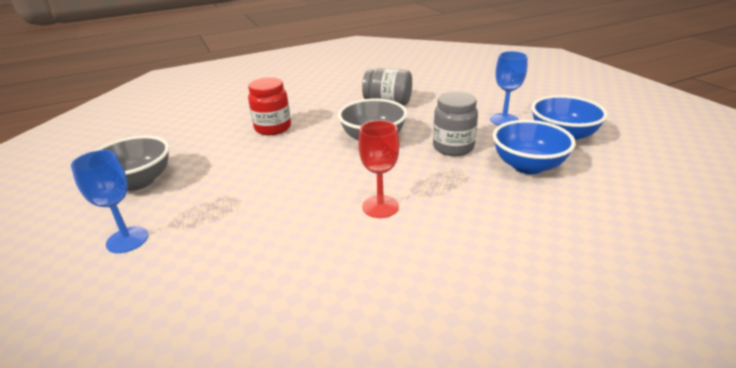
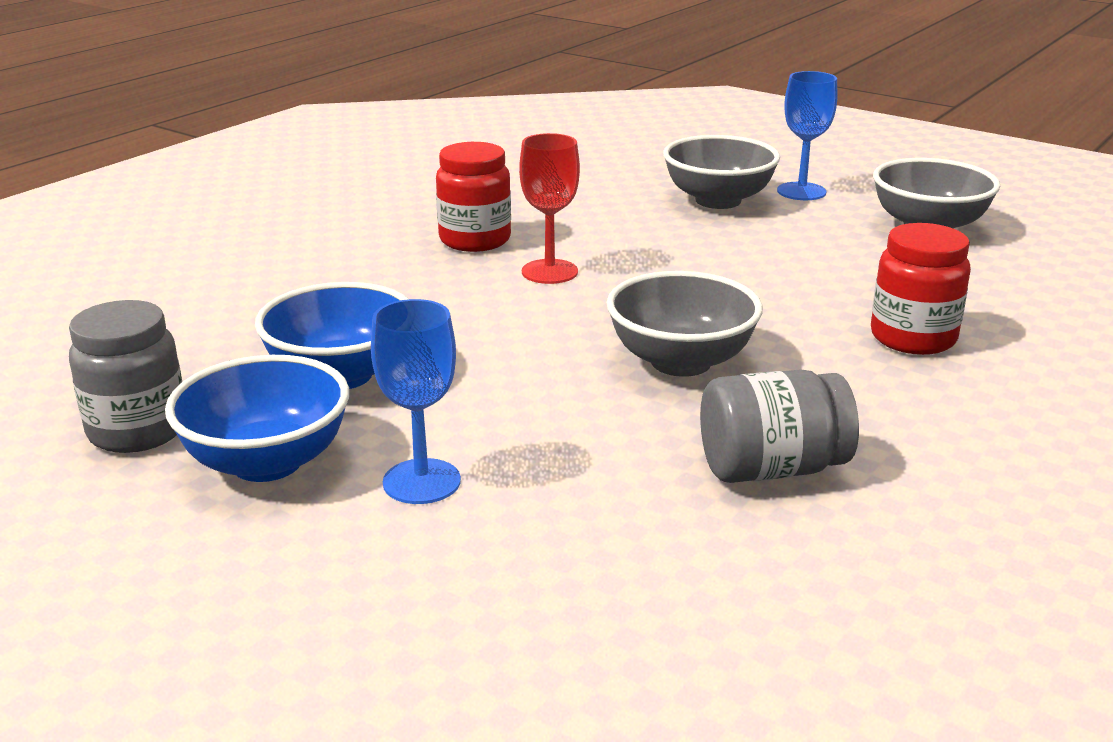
camera: 150 degrees right, 5 degrees down
grey jar [433,92,478,156] -> grey jar moved to [69,300,182,453]
none -> red jar [436,142,511,252]
none -> grey bowl [663,135,780,209]

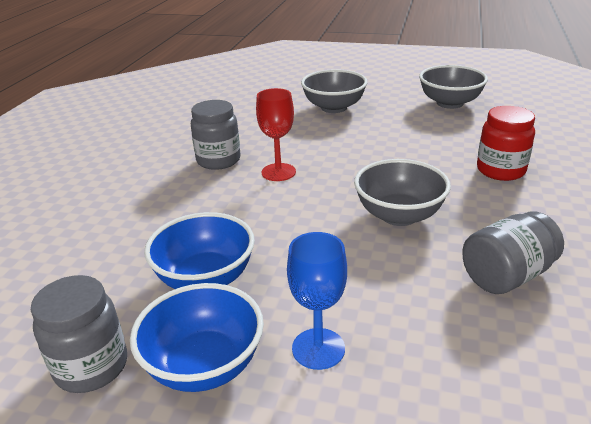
camera: 20 degrees left, 5 degrees up
red jar [436,142,511,252] -> grey jar [191,100,241,170]
blue goblet [777,71,837,200] -> none

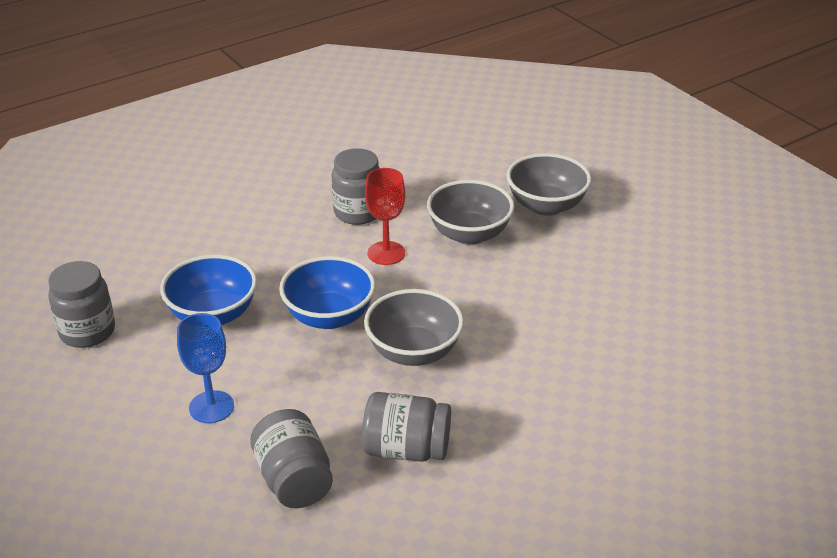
camera: 40 degrees right, 5 degrees up
blue bowl [130,283,264,392] -> blue bowl moved to [279,256,376,329]
grey bowl [419,65,488,109] -> grey bowl moved to [427,180,514,245]
red jar [477,106,535,181] -> none
none -> grey jar [250,409,333,508]

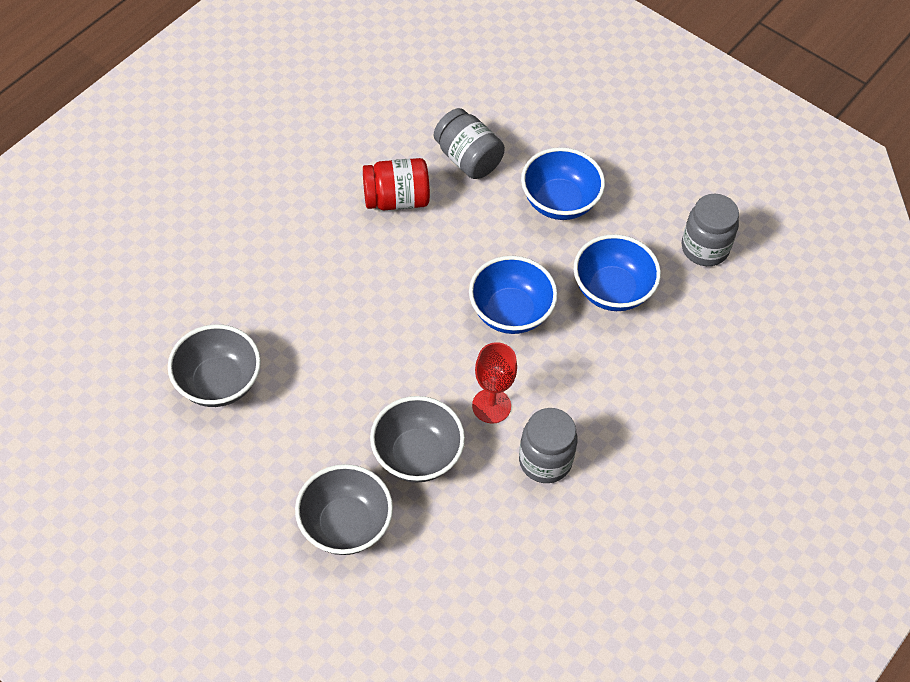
camera: 160 degrees right, 20 degrees up
blue goblet [177,313,234,423] -> blue bowl [521,147,605,220]
grey jar [362,392,451,462] -> red jar [363,158,430,210]
grey bowl [364,289,464,366] -> grey bowl moved to [168,324,261,407]

